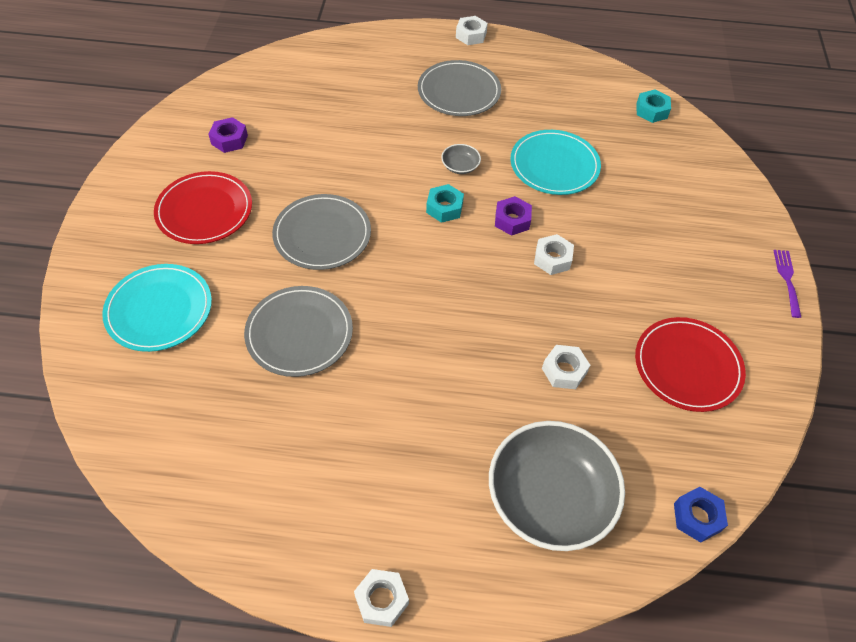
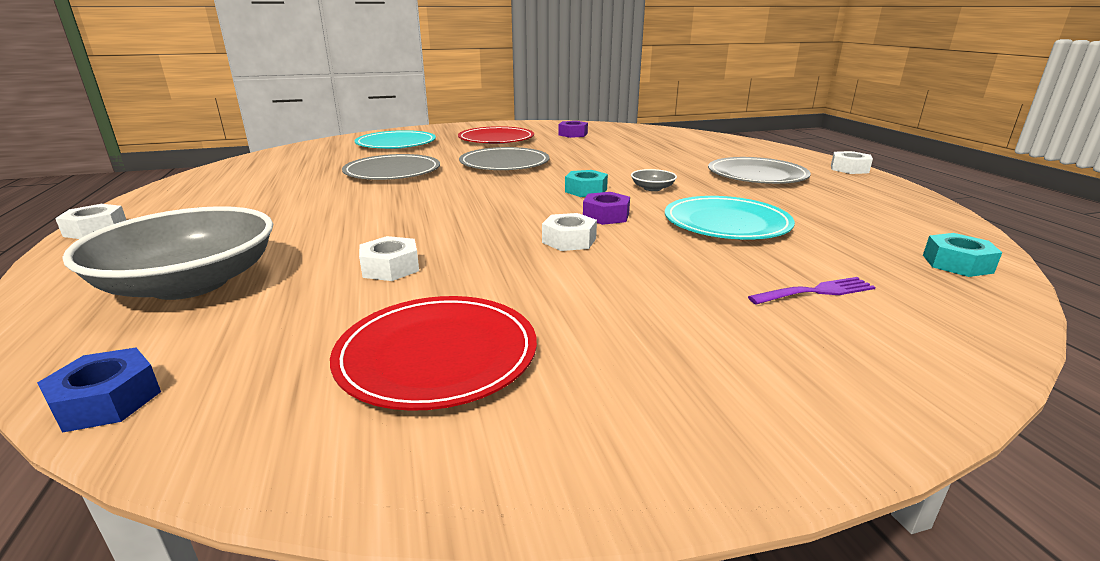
camera: 70 degrees right, 30 degrees down
purple fork [773,250,801,318] -> purple fork moved to [748,277,876,305]

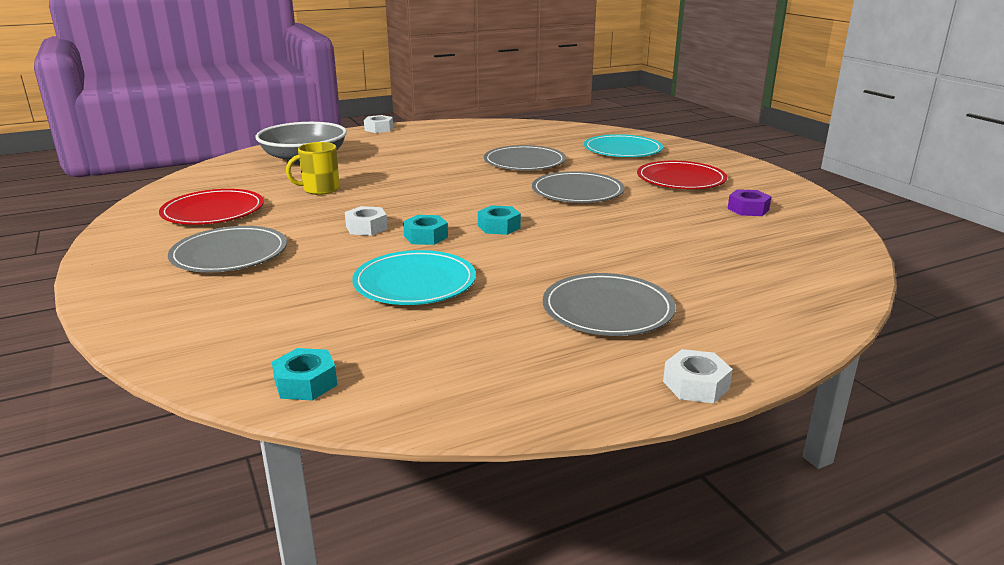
camera: 80 degrees right, 0 degrees up
blue nut [37,348,161,433] -> none
white nut [359,236,419,281] -> yellow mug [286,142,340,195]
purple nut [583,192,630,225] -> turquoise nut [403,215,448,245]
grey bowl [631,169,677,191] -> none
purple fork [748,277,876,305] -> none
none -> grey plate [168,226,287,272]

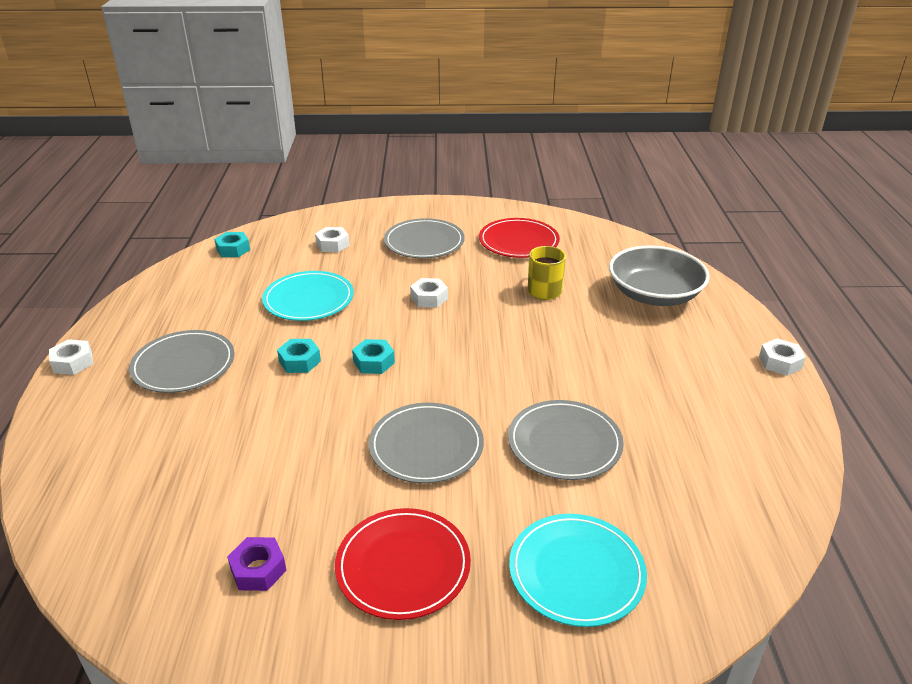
camera: 115 degrees right, 10 degrees up
turquoise nut [403,215,448,245] -> turquoise nut moved to [277,339,321,373]
none -> white nut [315,227,350,252]

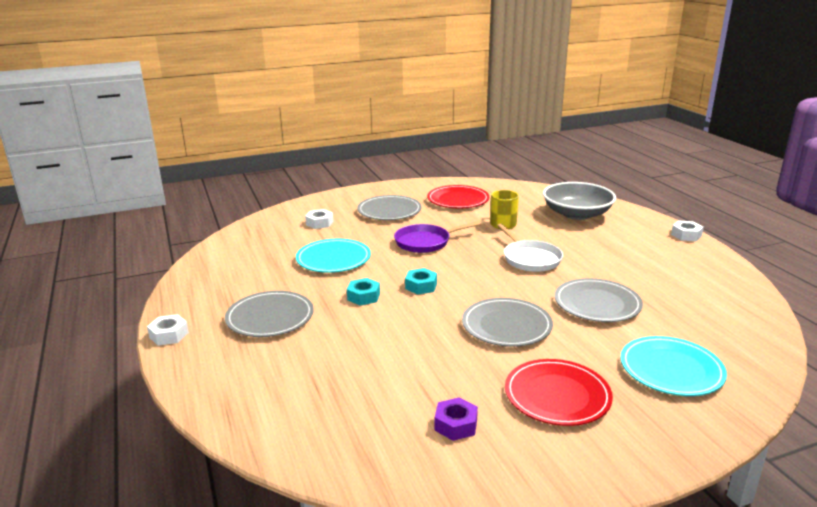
camera: 20 degrees left, 10 degrees down
turquoise nut [214,232,250,257] -> none
white nut [410,278,448,308] -> purple pan [394,221,480,253]
none -> white pan [497,224,563,272]

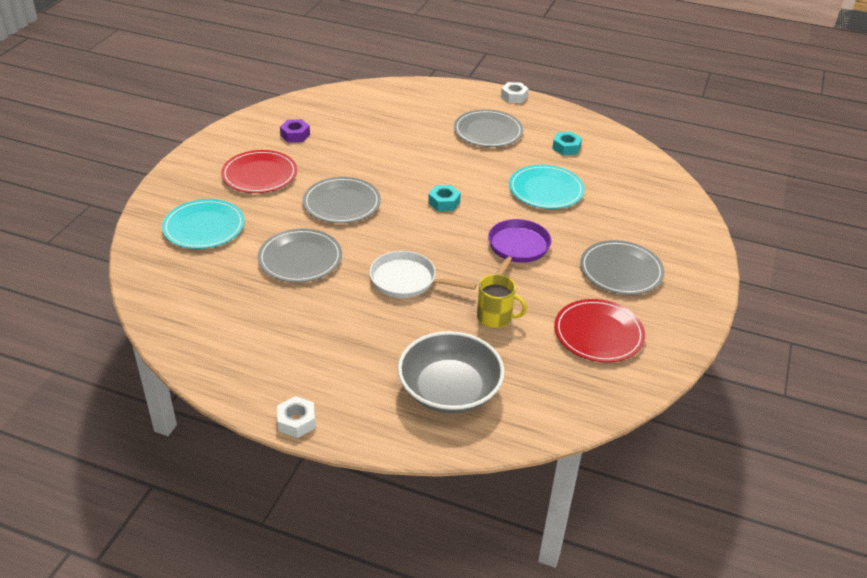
camera: 130 degrees right, 15 degrees up
white nut [305,209,333,229] -> none
turquoise nut [347,278,380,306] -> turquoise nut moved to [552,132,582,155]

